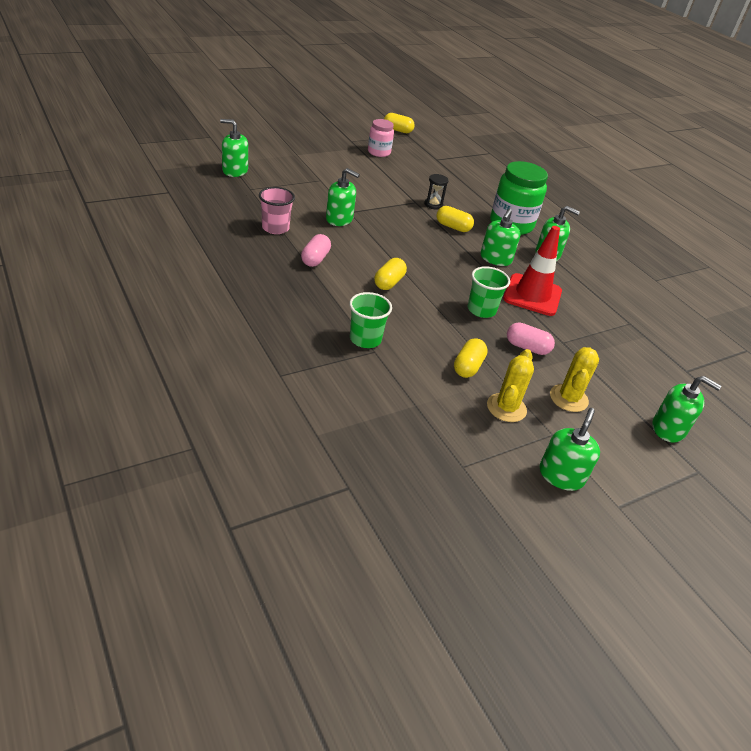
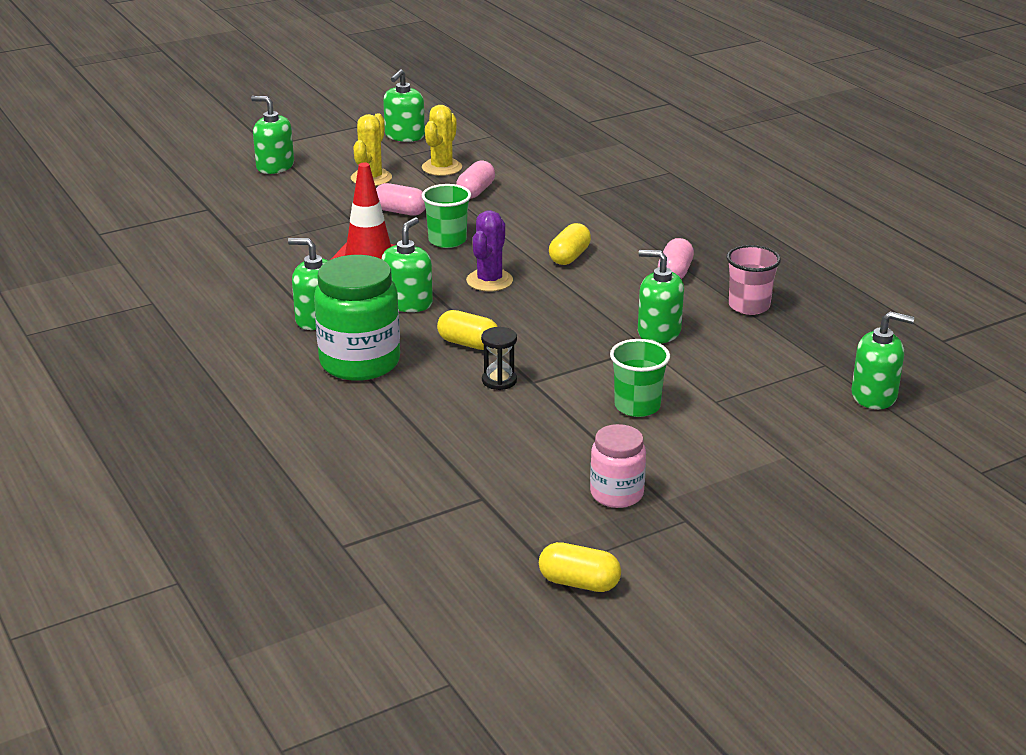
camera: 175 degrees left, 10 degrees down
green cup [349,292,392,348] -> green cup moved to [610,339,670,417]
yellow capsule [454,338,488,378] -> pink capsule [456,161,495,198]
none -> purple cactus [466,210,513,292]

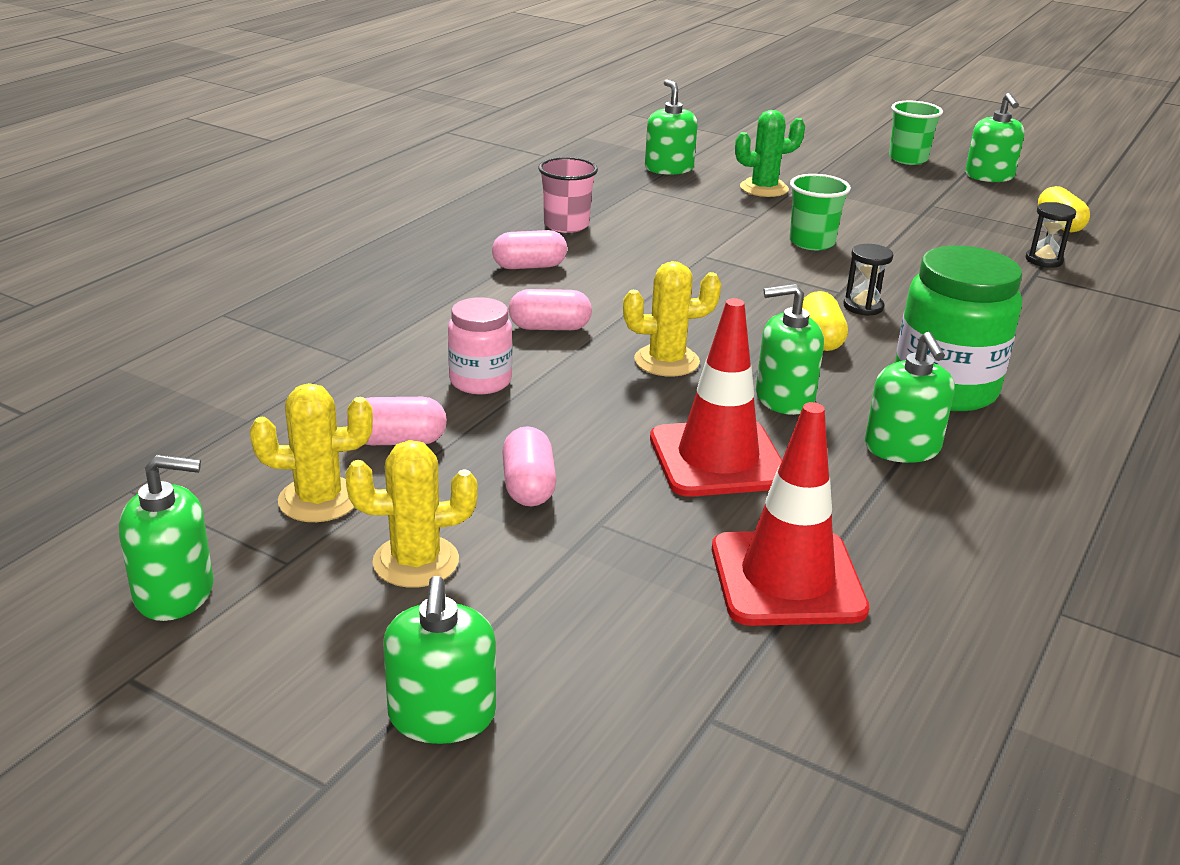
camera: 120 degrees left, 0 degrees up
green cup [422,184,471,248] -> green cup moved to [889,101,943,165]
purple cactus [466,210,513,292] -> yellow cactus [623,261,721,377]
yellow capsule [549,223,591,265] -> pink capsule [509,289,592,330]
pink jar [590,424,646,508] -> pink jar moved to [448,297,512,394]
green soap dispenser [638,250,684,344] -> green soap dispenser moved to [965,93,1025,182]
none -> red traffic cone [712,402,869,626]
none -> green cactus [735,110,805,197]
none -> black hourglass [1026,202,1076,268]

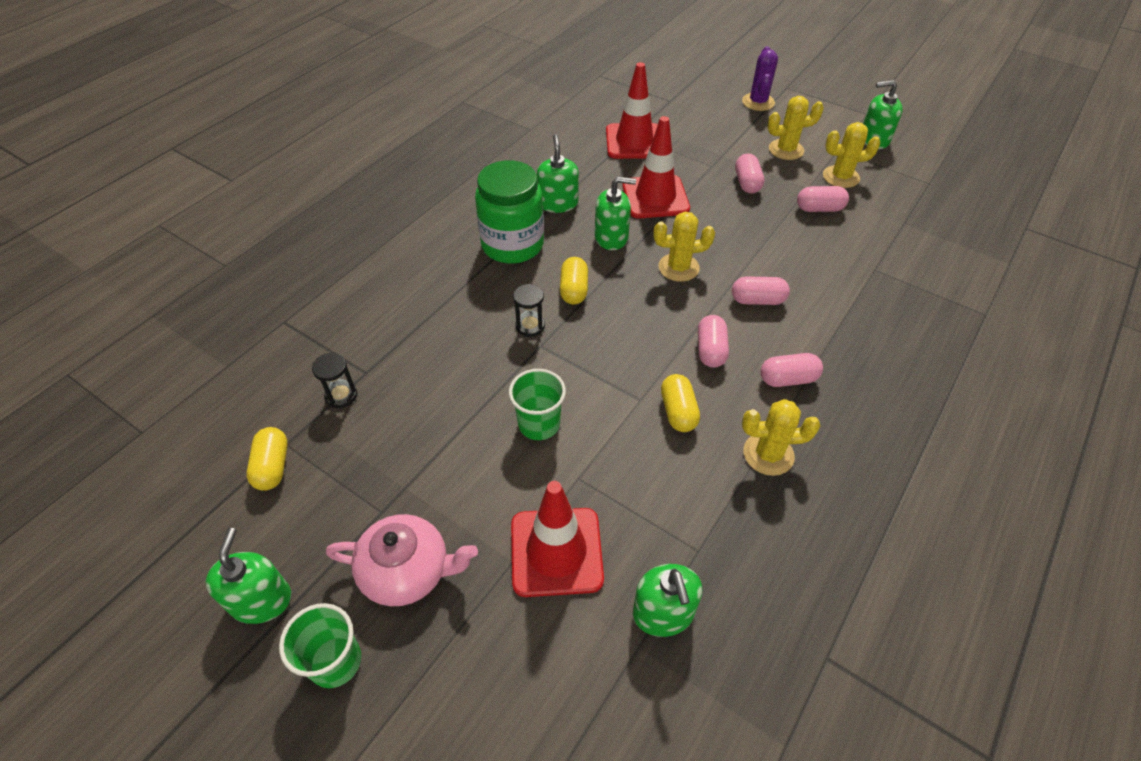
camera: 175 degrees left, 20 degrees up
green soap dispenser [383,576,496,744] -> purple cactus [742,46,778,111]
pink jar [448,297,512,394] -> none
pink cup [538,157,598,233] -> yellow cactus [742,399,820,476]
green cactus [735,110,805,197] -> red traffic cone [511,481,604,597]
none -> pink teapot [326,514,478,606]
none -> yellow capsule [661,374,700,432]
none -> pink capsule [698,315,729,368]

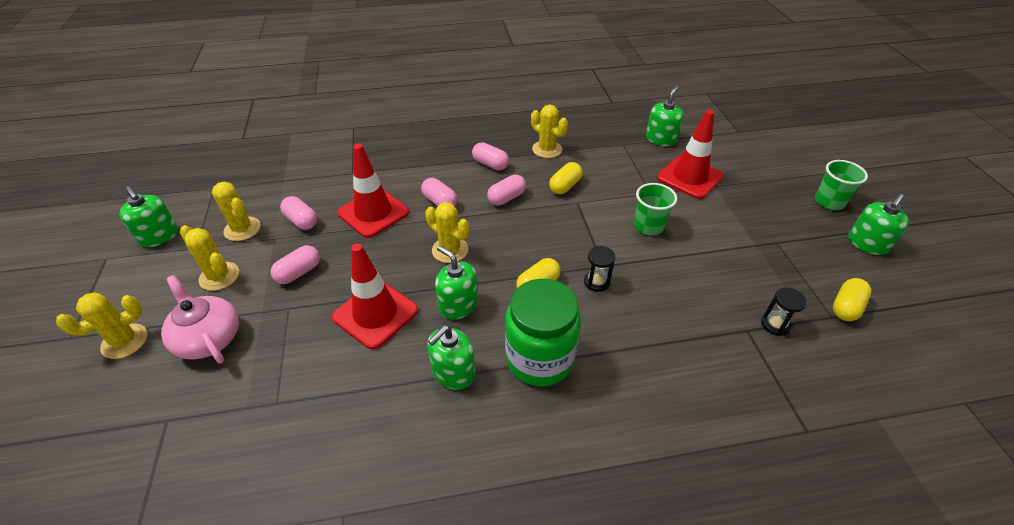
camera: 135 degrees left, 5 degrees down
pink teapot [326,514,478,606] -> pink teapot moved to [161,275,239,364]
red traffic cone [606,62,658,159] -> red traffic cone moved to [337,144,409,238]
purple cactus [742,46,778,111] -> yellow cactus [56,292,148,359]

